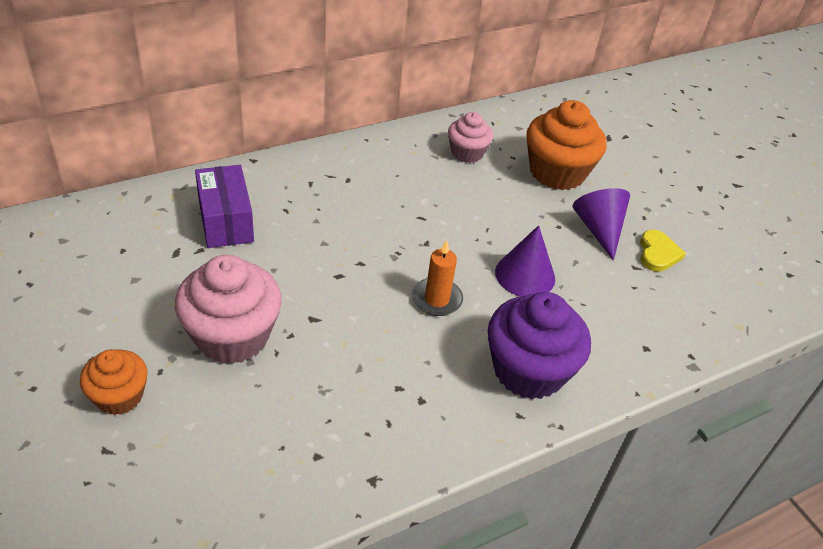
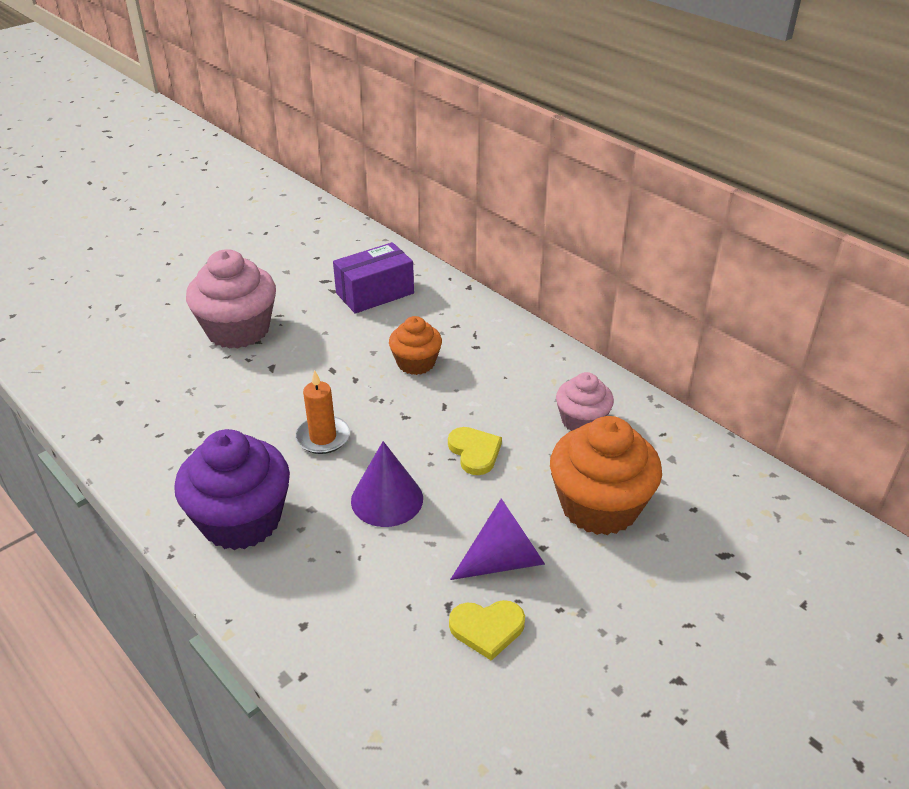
camera: 80 degrees right, 5 degrees down
orange cupcake [80,349,148,415] -> orange cupcake moved to [389,316,442,375]
none -> yellow heart [448,427,502,475]

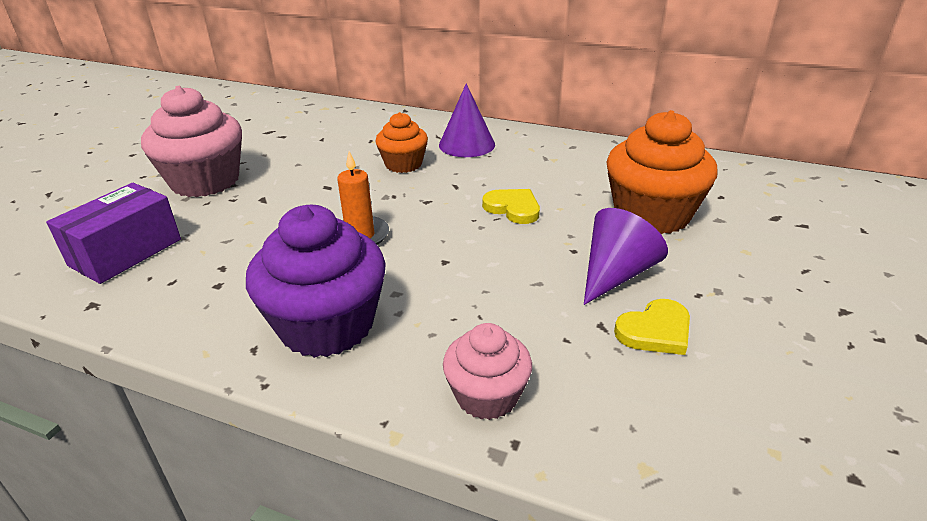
camera: 25 degrees left, 5 degrees down
purple box [333,242,414,314] -> purple box moved to [46,183,181,284]
purple cone [351,441,423,527] -> purple cone moved to [439,83,495,157]
pink cupcake [556,372,614,431] -> pink cupcake moved to [443,323,532,420]

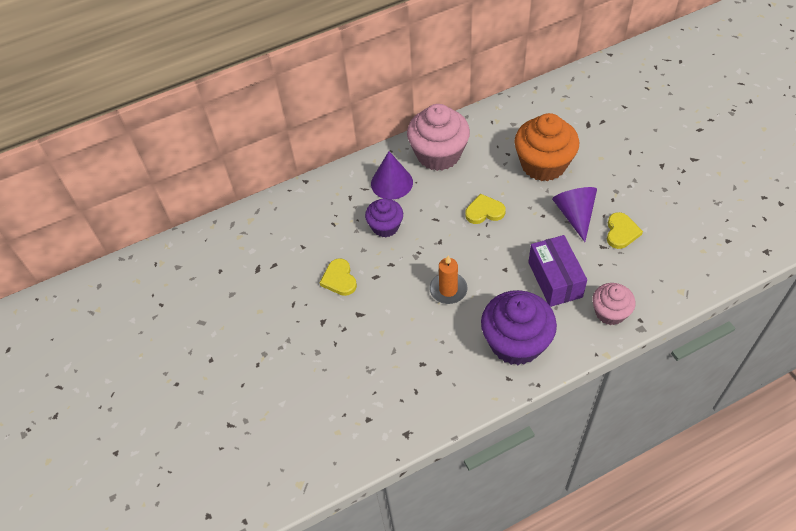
camera: 45 degrees left, 20 degrees up
purple box [46,183,181,284] -> purple box moved to [528,235,587,307]
pink cupcake [141,86,242,197] -> pink cupcake moved to [407,104,470,171]
orange cupcake [376,112,428,173] -> purple cupcake [365,198,403,237]
none -> yellow heart [320,258,357,296]

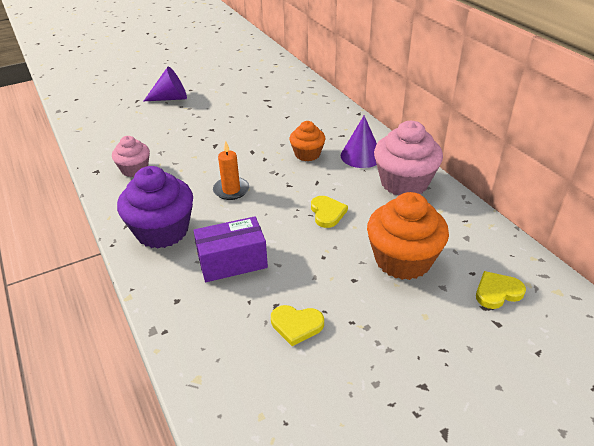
camera: 85 degrees right, 15 degrees down
yellow heart [320,258,357,296] -> yellow heart moved to [476,271,526,309]
purple cupcake [365,198,403,237] -> orange cupcake [289,121,325,161]
purple cone [552,187,597,242] -> purple cone moved to [144,66,187,101]
pink cupcake [593,283,635,325] -> pink cupcake moved to [112,136,150,177]

